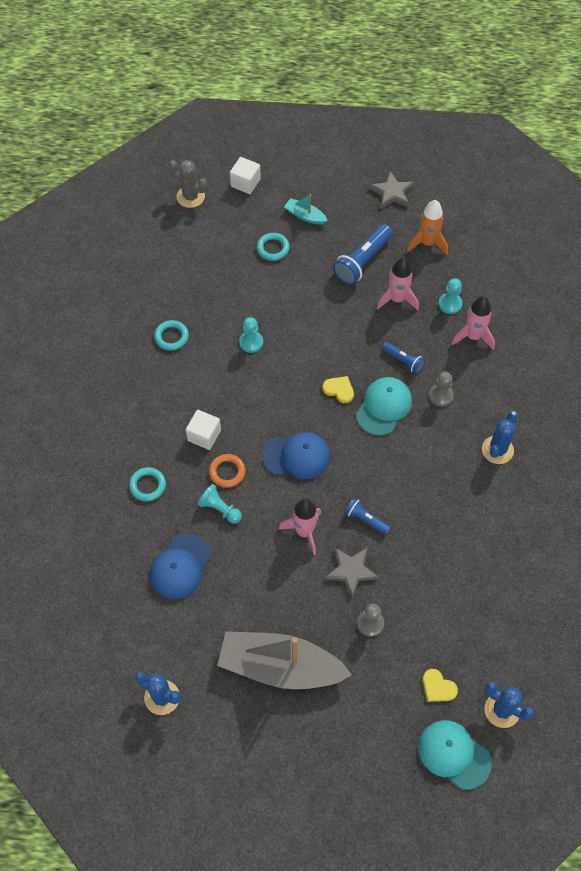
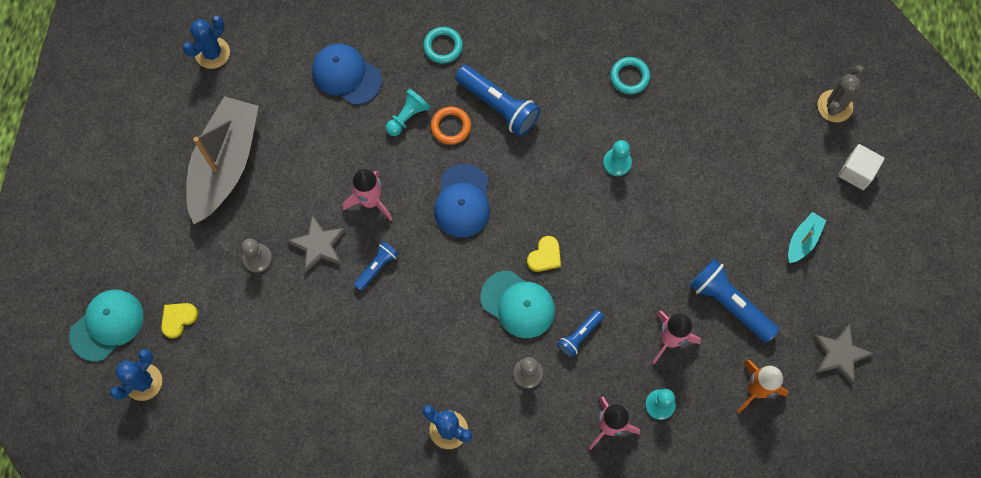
camera: 95 degrees right, 10 degrees up
white cube [186,410,221,450] -> blue flashlight [455,65,540,136]
turquoise ring [257,233,290,261] -> none

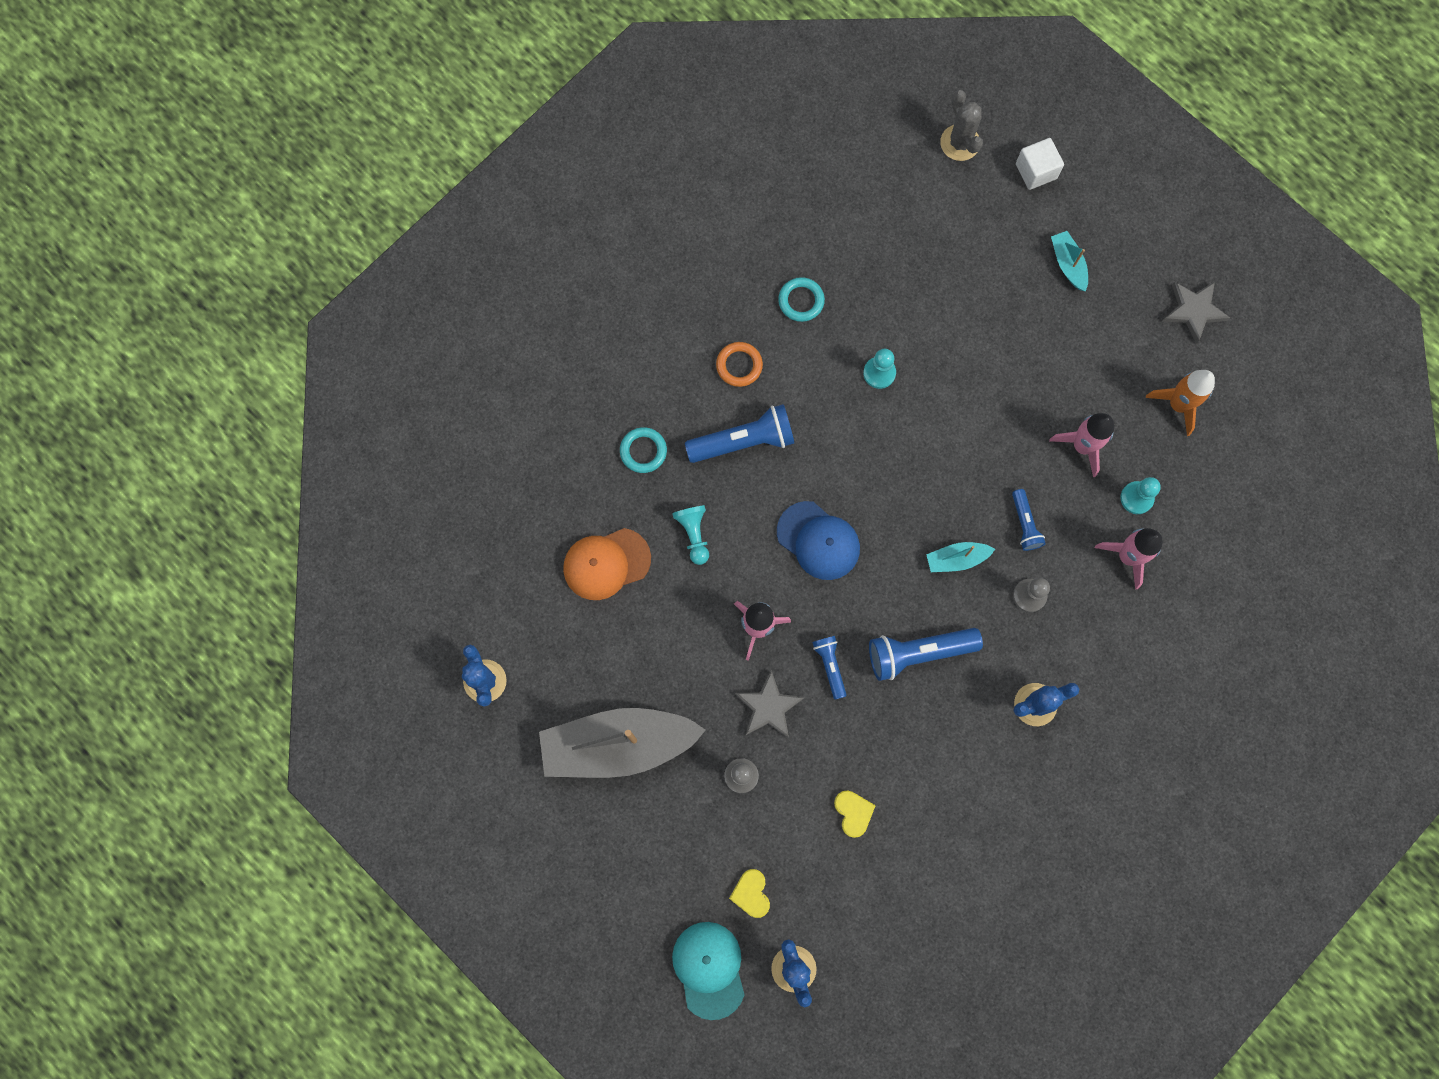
camera: 55 degrees left, 5 degrees up
grey boat [186,96,259,224] -> grey boat turned 60 degrees counterclockwise [539,708,706,778]
blue cap [312,44,382,105] -> orange cap [563,528,651,600]
orange ring [431,106,471,145] -> orange ring moved to [716,342,763,387]
turquoise cap [480,271,555,338] -> turquoise boat [926,542,995,572]
yellow heart [527,236,561,272] -> yellow heart moved to [834,790,876,838]
blue flashlight [690,259,779,343] -> blue flashlight moved to [869,628,983,681]

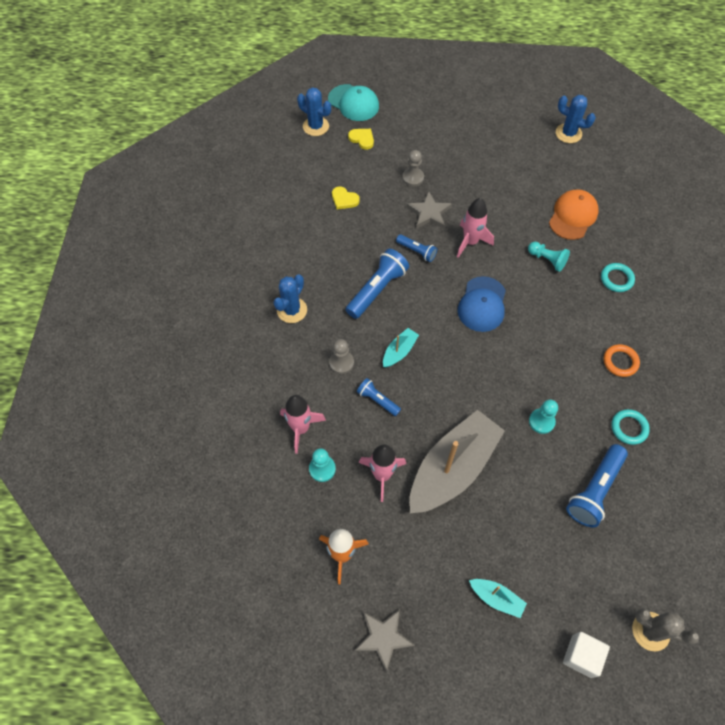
camera: 140 degrees right, 15 degrees down
grey boat [539,708,706,778] -> grey boat moved to [409,410,505,513]
blue flashlight [685,404,794,463] -> blue flashlight moved to [566,444,628,527]
blue cap [777,501,860,580] -> blue cap turned 75 degrees counterclockwise [458,276,506,332]

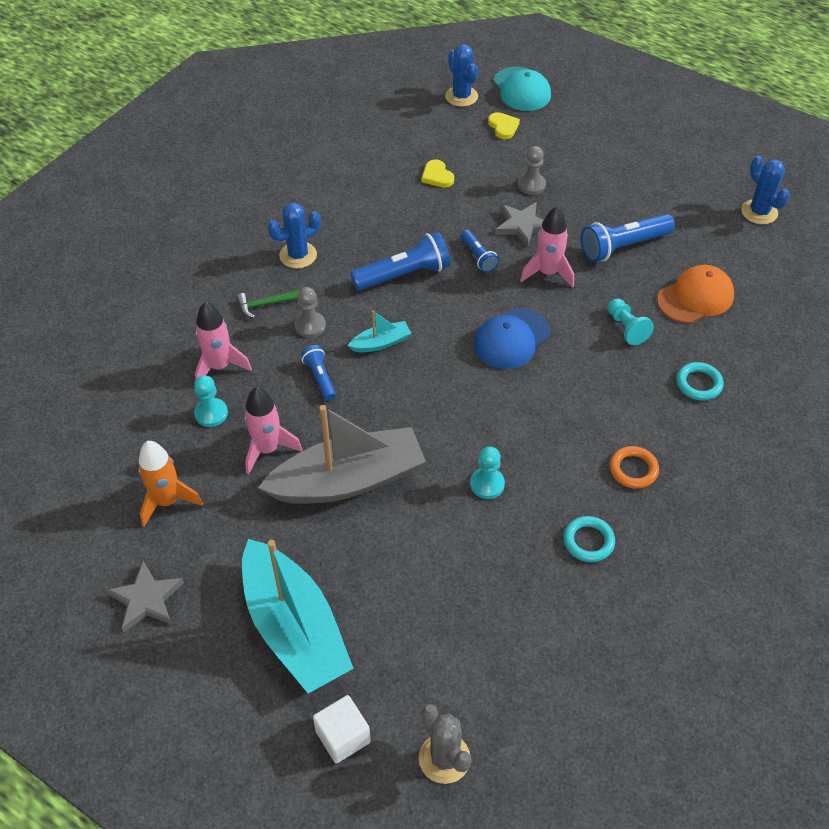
camera: 30 degrees right, 10 degrees down
turquoise boat [469,579,527,618] -> turquoise boat [242,539,354,693], size x2.32
blue flashlight [566,444,628,527] -> blue flashlight moved to [581,214,675,262]
none -> green hammer [237,289,301,318]

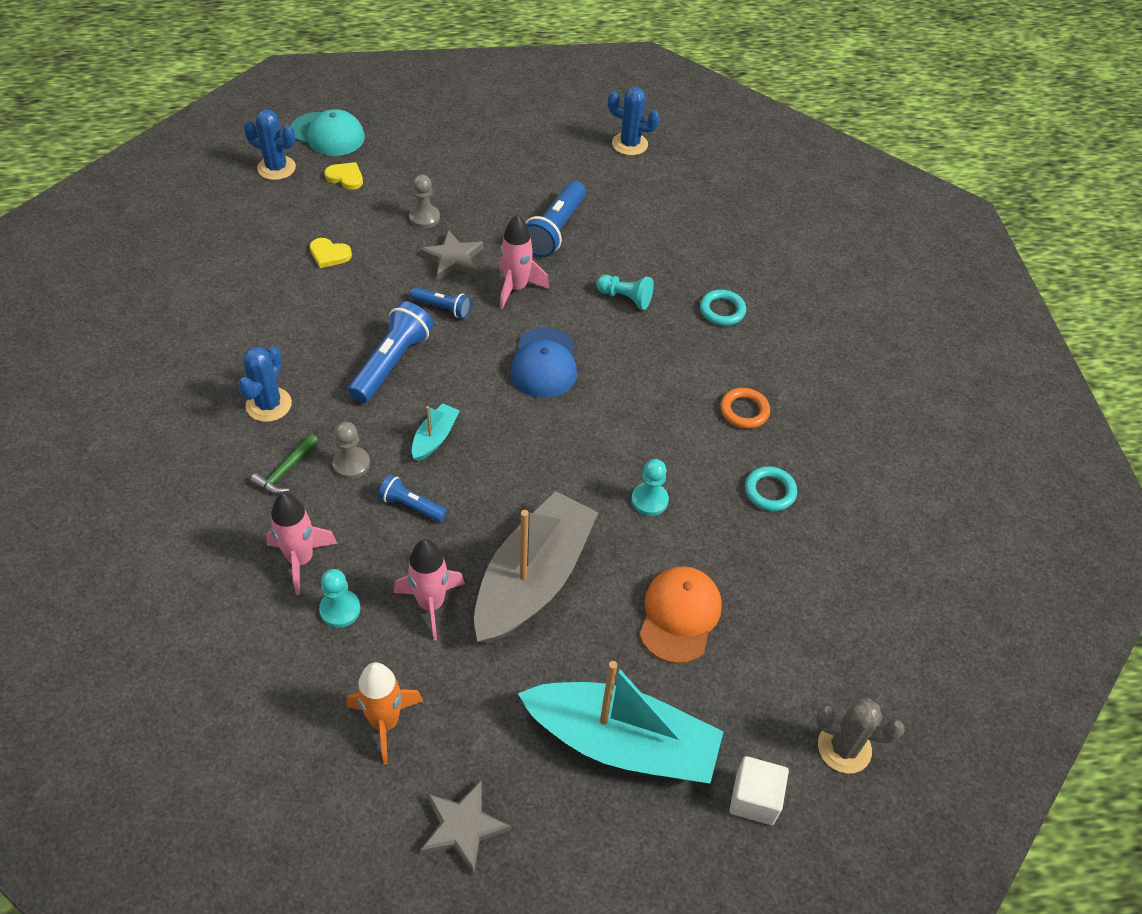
camera: 45 degrees left, 0 degrees up
orange cap [657,265,734,323] -> orange cap moved to [640,566,722,664]

